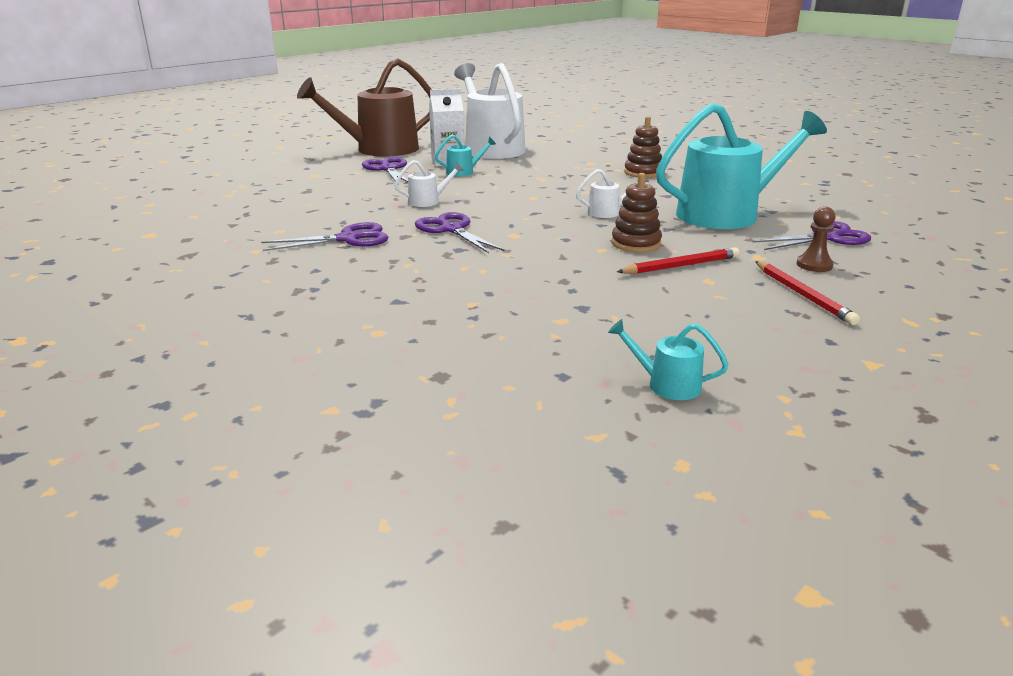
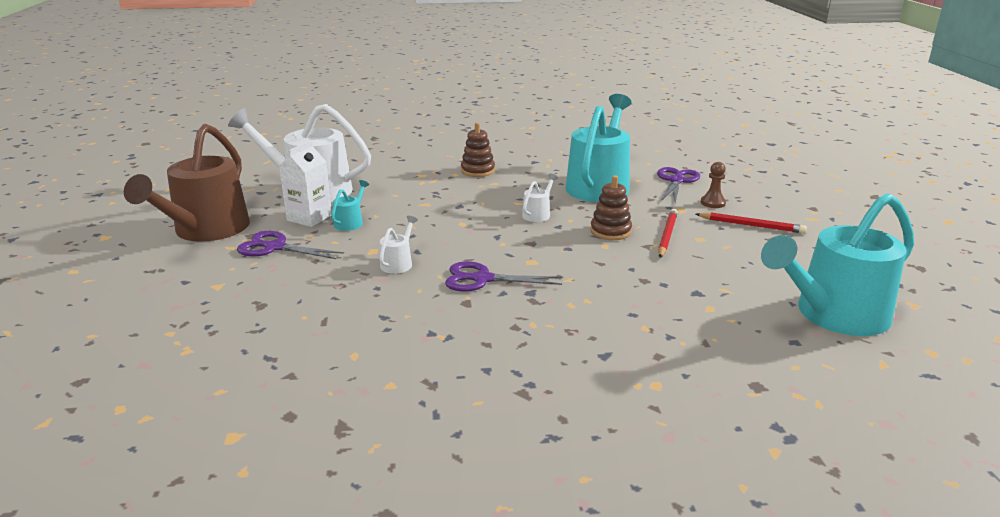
camera: 50 degrees left, 0 degrees up
purple scissors [261,222,389,251] -> none
turquoise watering can [608,319,729,400] -> turquoise watering can [761,193,914,336], size x2.45

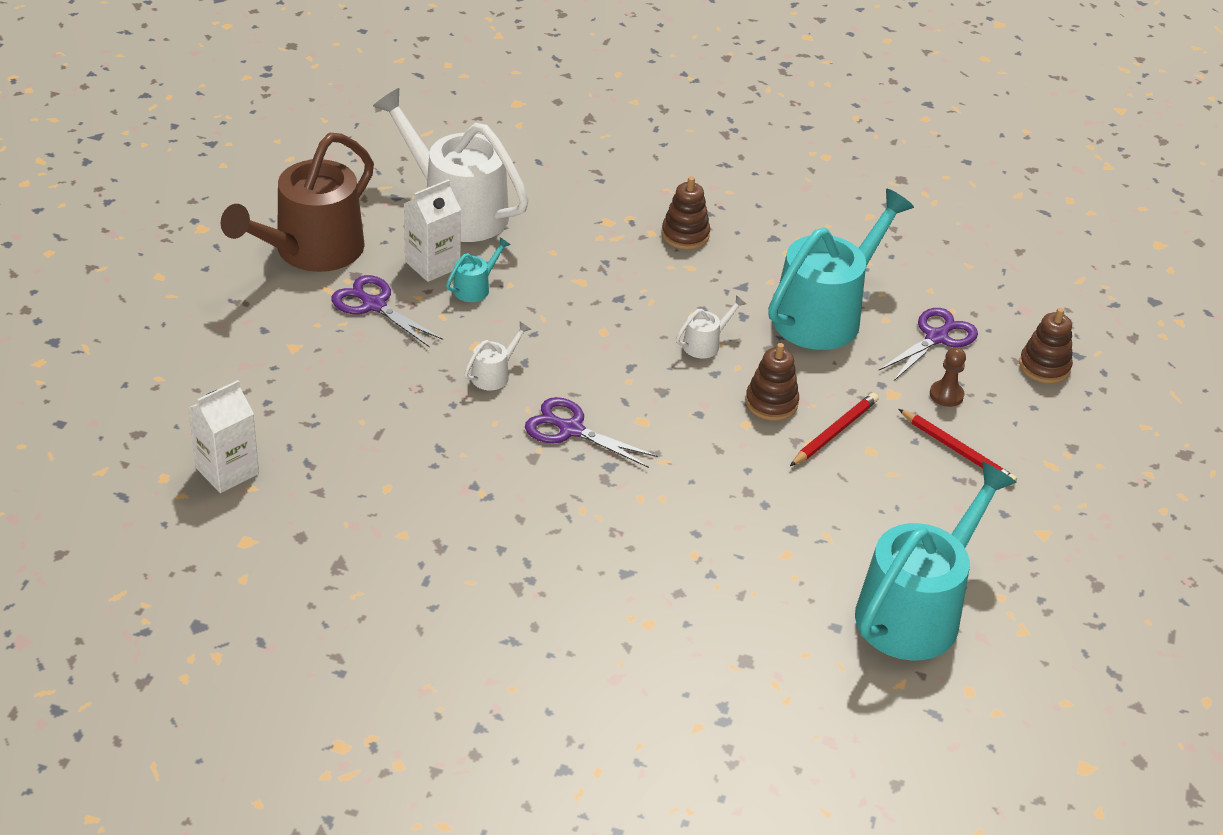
camera: 20 degrees right, 15 degrees up
turquoise watering can [761,193,914,336] -> turquoise watering can turned 135 degrees clockwise [855,462,1017,661]
none -> white carton [188,380,259,493]
none -> brown stacking toy [1019,308,1073,383]

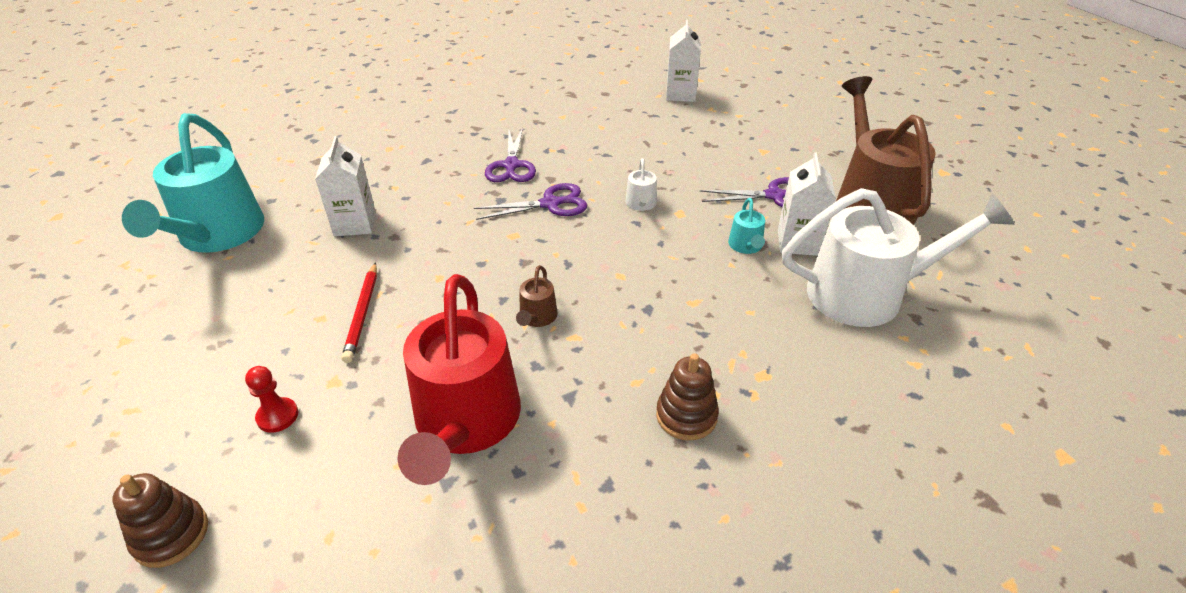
camera: 140 degrees right, 0 degrees up
white watering can [676,295,746,358] -> brown watering can [516,265,558,327]
brown stacking toy [745,343,799,421] -> none
turquoise watering can [768,189,914,350] -> red watering can [397,274,521,485]
purple scissors [878,308,978,381] -> purple scissors moved to [485,127,536,182]
red pencil [899,409,1017,486] -> none
brown pawn [930,347,966,407] -> red pawn [245,366,298,433]
none -> white carton [315,136,376,236]

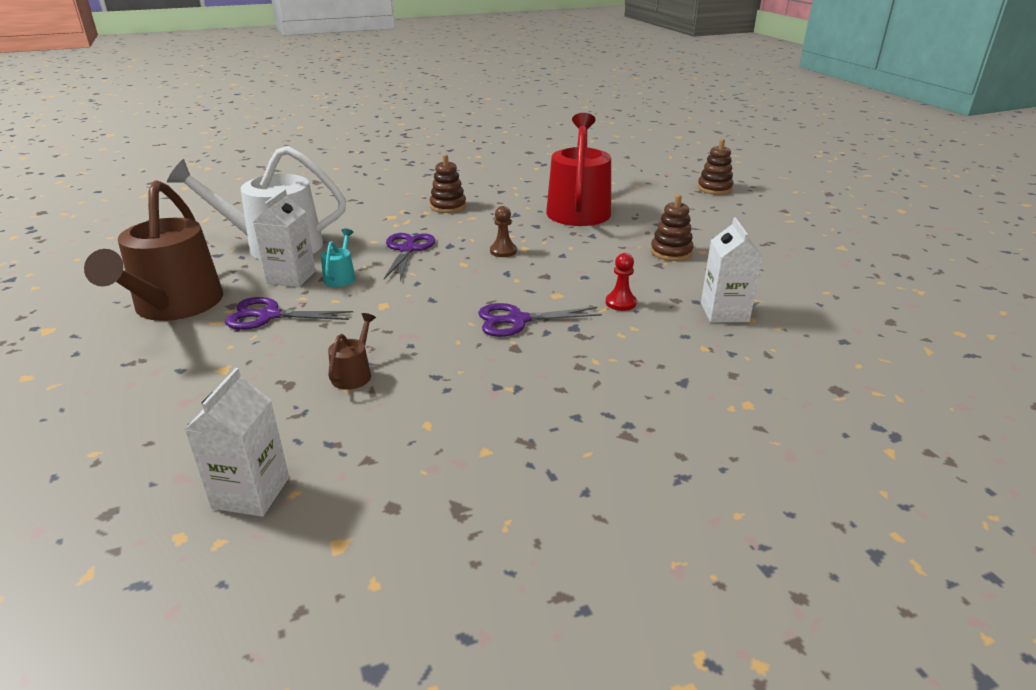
camera: 175 degrees left, 10 degrees down
turquoise watering can [122,113,264,253] -> none
red pawn [245,366,298,433] -> red pawn moved to [606,253,637,311]
red pencil [341,262,377,363] -> brown stacking toy [651,194,694,261]
purple scissors [485,127,536,182] -> purple scissors moved to [384,233,435,281]
brown watering can [516,265,558,327] -> brown watering can moved to [328,313,376,390]
white watering can [625,158,657,211] -> none
none -> brown pawn [490,206,517,257]

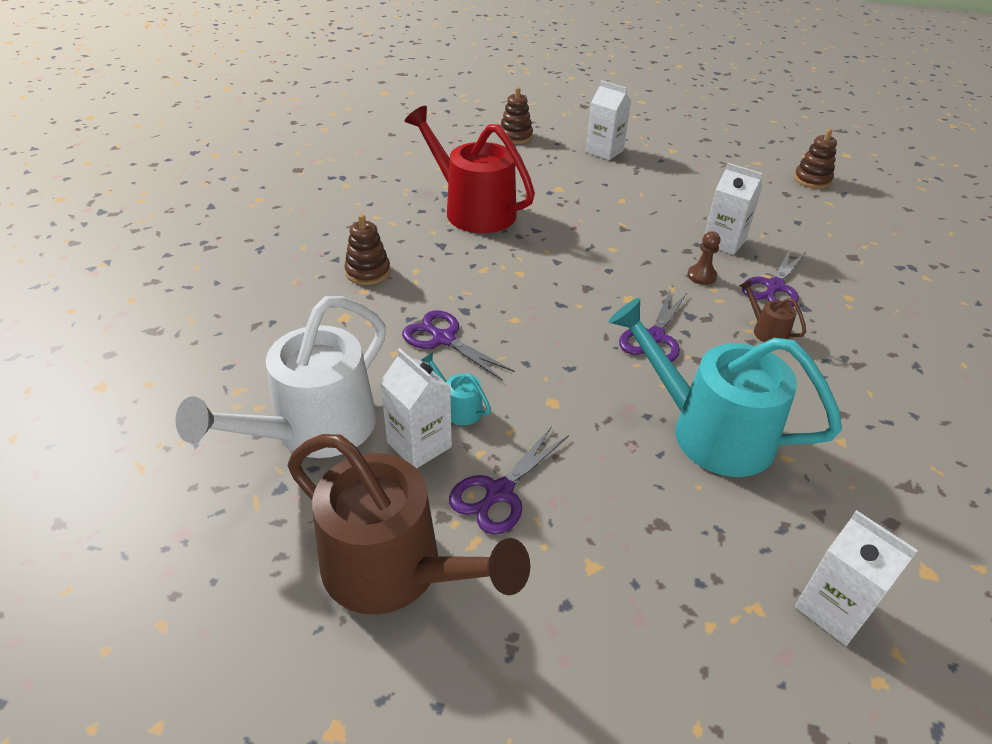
camera: 55 degrees left, 10 degrees up
brown watering can [328,313,376,390] -> brown watering can moved to [739,280,806,342]
brown pawn [490,206,517,257] -> brown pawn moved to [687,231,721,285]
red pawn [606,253,637,311] -> none
brown stacking toy [651,194,694,261] -> brown stacking toy moved to [794,129,837,189]
none -> white carton [586,80,631,160]
none -> turquoise watering can [609,298,842,477]
none -> purple scissors [742,249,806,307]

